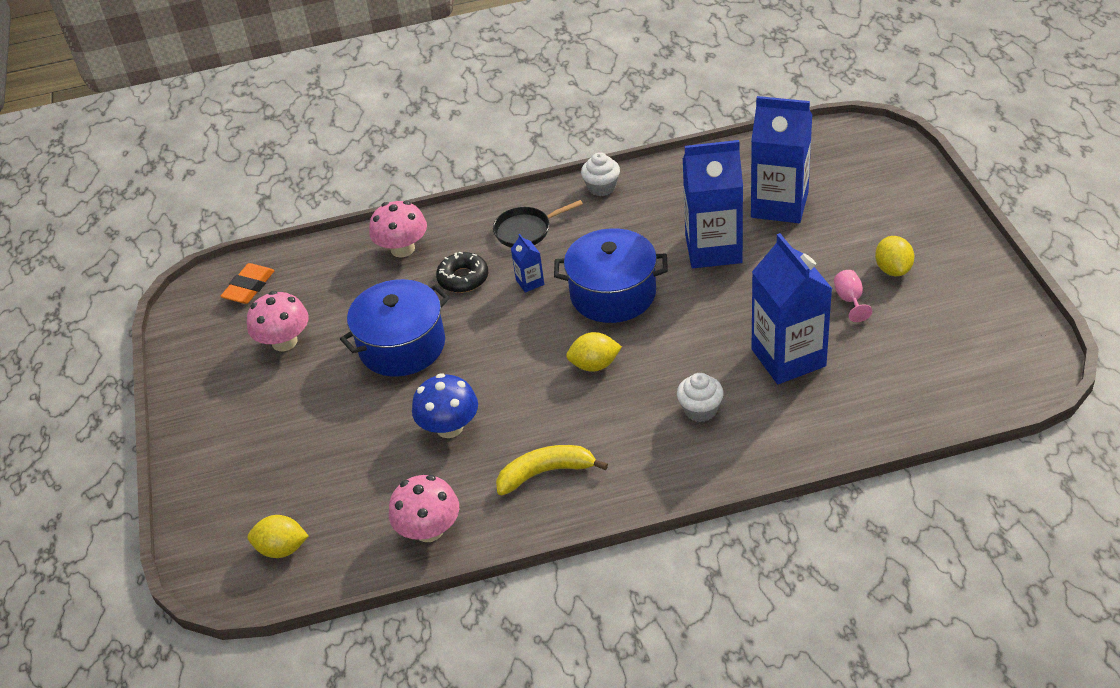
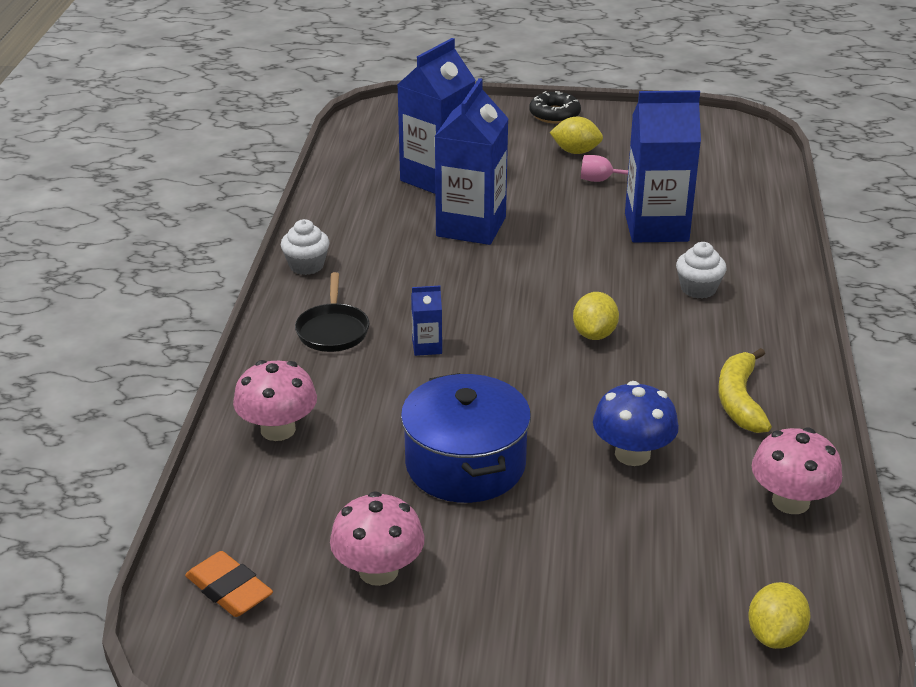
camera: 75 degrees left, 10 degrees down
black donut [436,252,488,293] -> black donut moved to [530,91,581,124]
blue pot [554,228,668,323] -> none

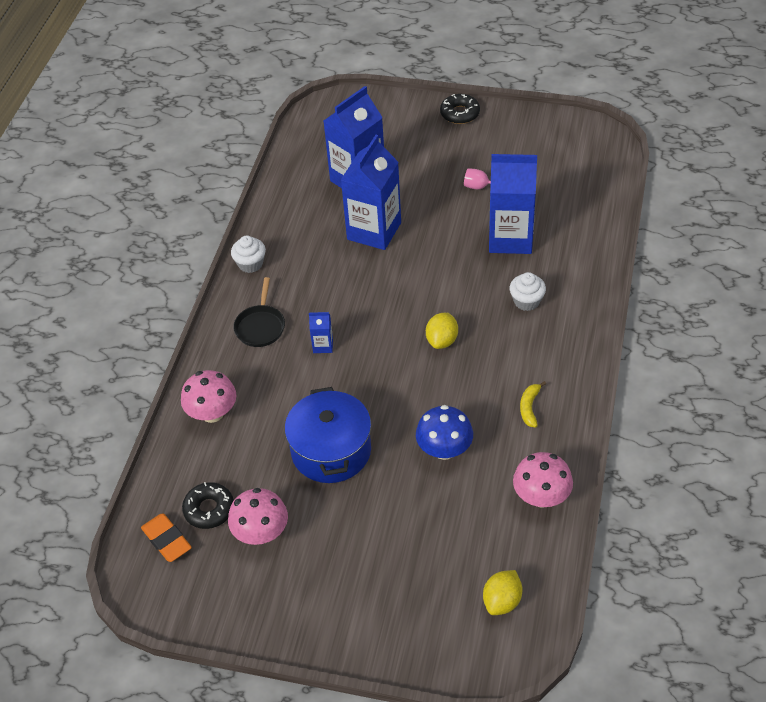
camera: 10 degrees right, 15 degrees up
yellow lemon [550,117,603,154] -> none
yellow banana [718,348,772,433] -> yellow banana [520,381,546,427], size x0.63
none -> black donut [182,482,234,529]

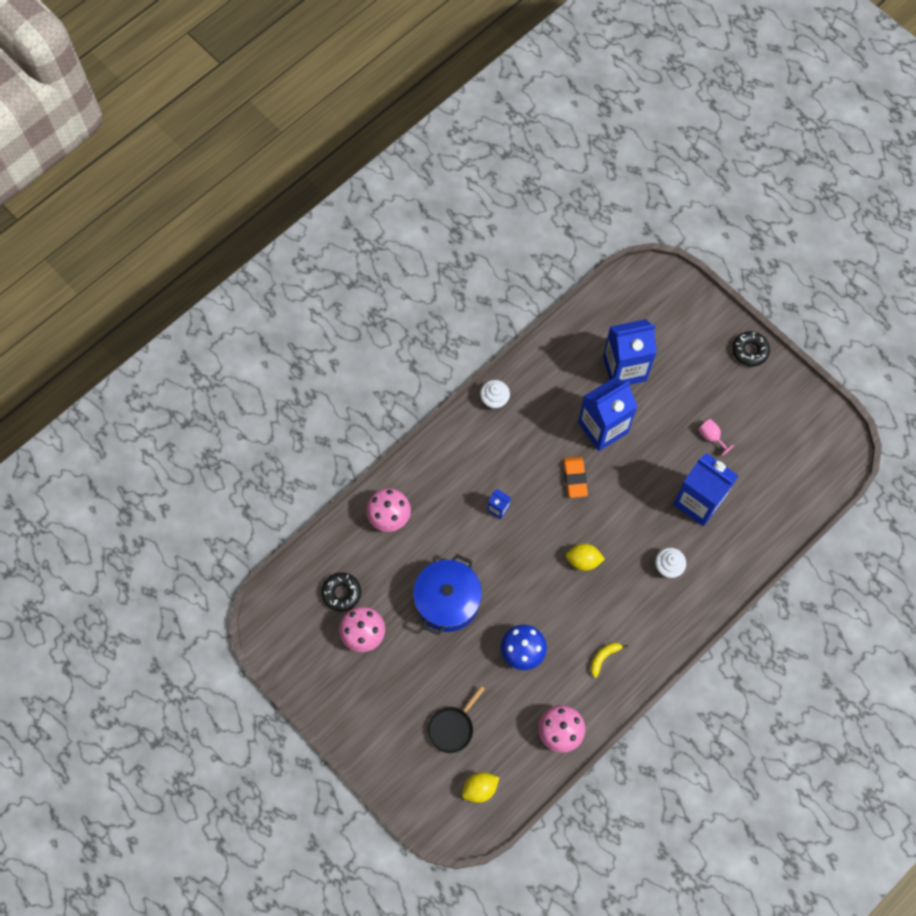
camera: 30 degrees right, 20 degrees up
orange eraser [141,514,192,562] -> orange eraser moved to [563,456,588,498]
black pan [233,277,285,347] -> black pan moved to [427,686,485,753]
yellow lemon [426,313,458,349] -> yellow lemon turned 45 degrees clockwise [566,544,605,571]

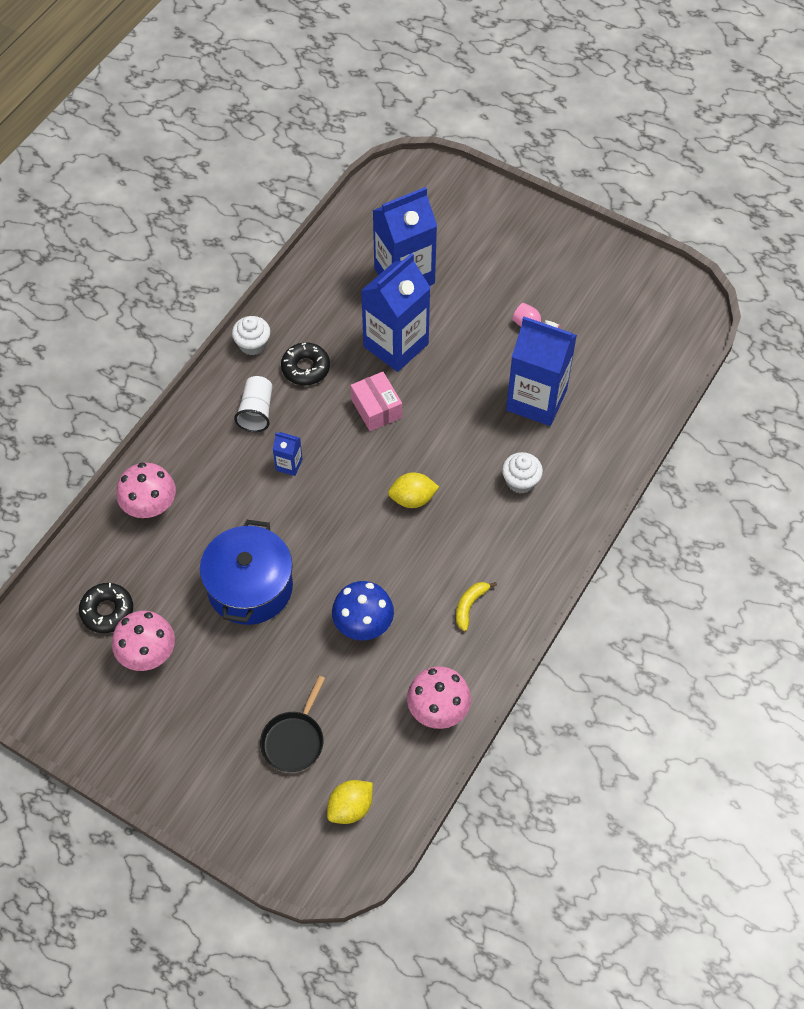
camera: 15 degrees left, 10 degrees down
orange eraser [563,456,588,498] -> pink box [351,372,402,431]
black donut [732,331,770,367] -> black donut moved to [281,342,330,385]
none -> white cup [234,376,272,432]

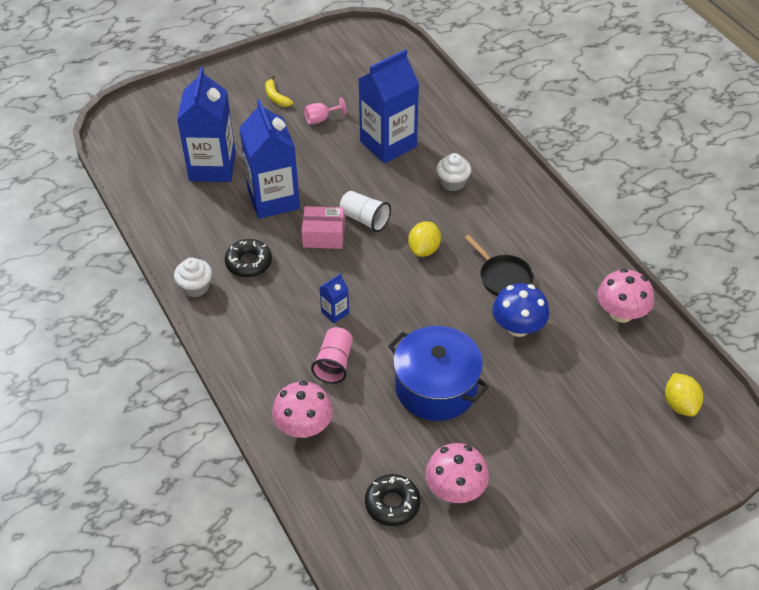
camera: 60 degrees left, 10 degrees down
white cup [234,376,272,432] -> white cup moved to [340,191,391,232]
black pan [260,676,325,772] -> black pan moved to [465,235,534,296]
yellow banana [456,582,497,631] -> yellow banana moved to [265,76,294,107]
none -> pink cup [311,327,353,384]

